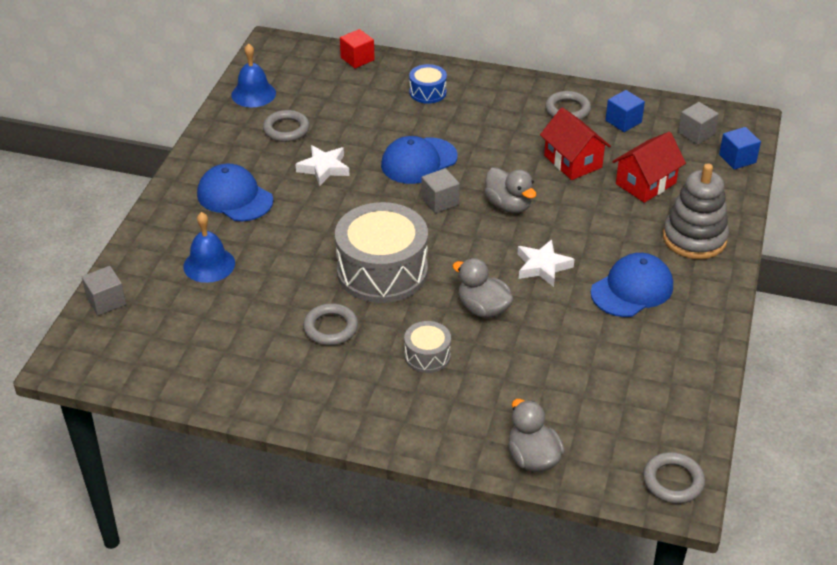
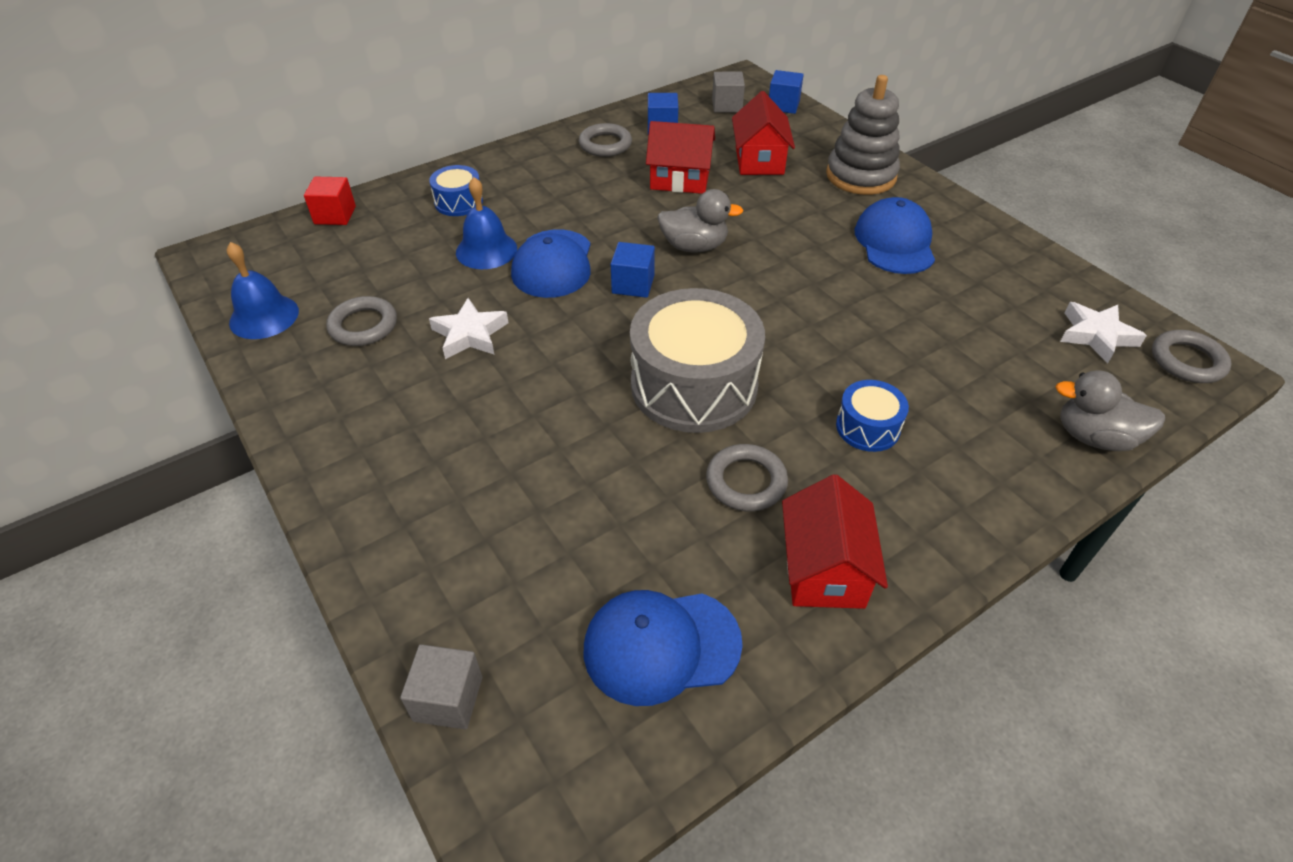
camera: 50 degrees left, 5 degrees up
blue bell [183,212,235,283] -> blue bell moved to [456,177,517,269]
blue cap [197,164,273,221] -> blue cap moved to [583,590,743,706]
grey drum [404,321,451,373] -> blue drum [836,380,909,452]
grey cube [421,168,460,213] -> blue cube [611,242,655,298]
grey duck [452,258,513,318] -> none
white star [518,239,574,287] -> white star moved to [1060,302,1147,364]
none -> red house [782,474,888,609]

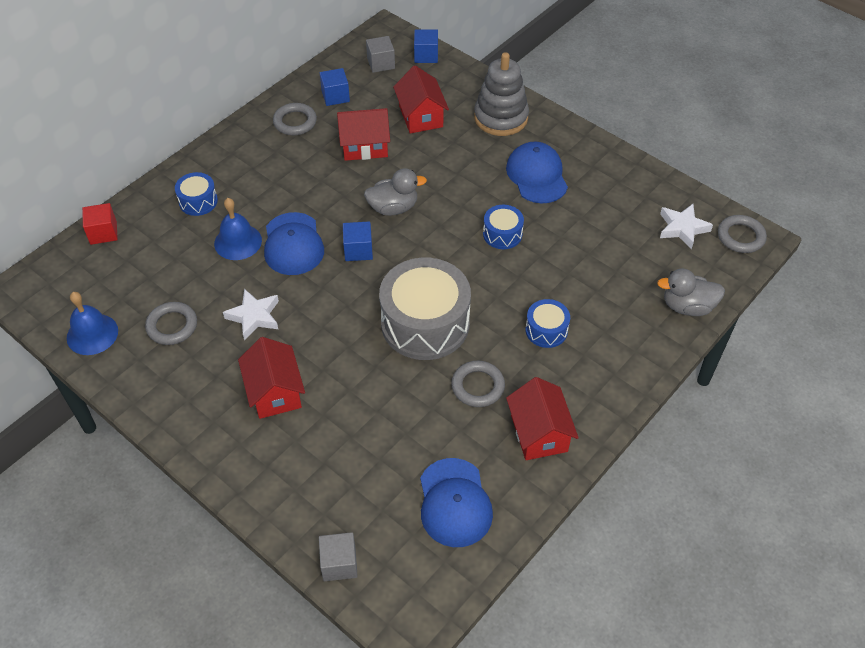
camera: 15 degrees left, 5 degrees up
blue cap [583,590,743,706] -> blue cap turned 75 degrees counterclockwise [420,458,493,547]
none -> red house [238,337,305,419]
none -> blue drum [483,205,524,249]

